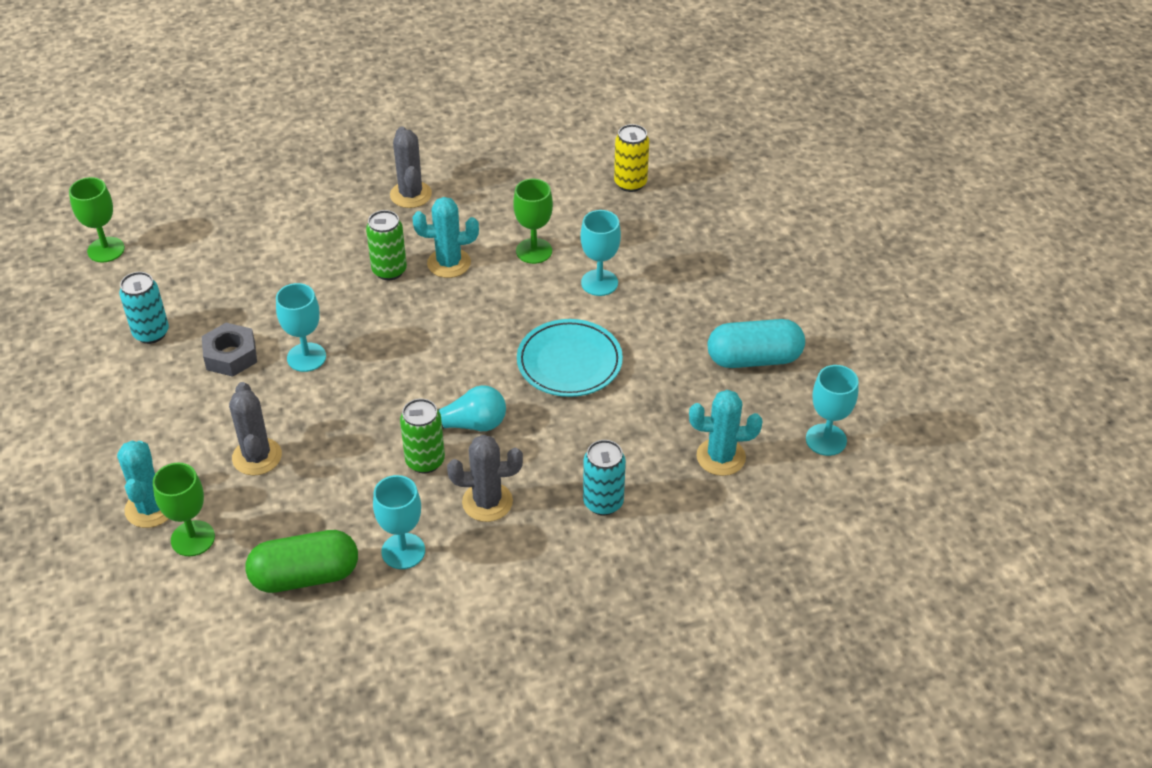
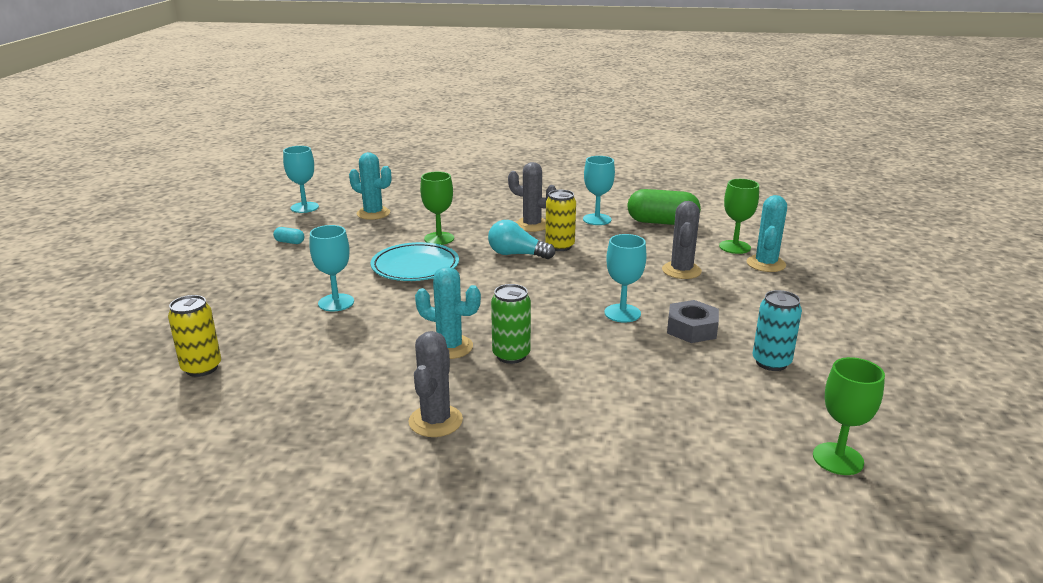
camera: 155 degrees left, 20 degrees down
green can [400,399,445,473] -> yellow can [545,190,576,251]
green goblet [513,179,553,264] -> green goblet moved to [420,172,454,245]
turquoise can [583,440,626,515] -> none
turquoise capsule [708,319,805,368] -> turquoise capsule [273,227,304,244], size x0.43

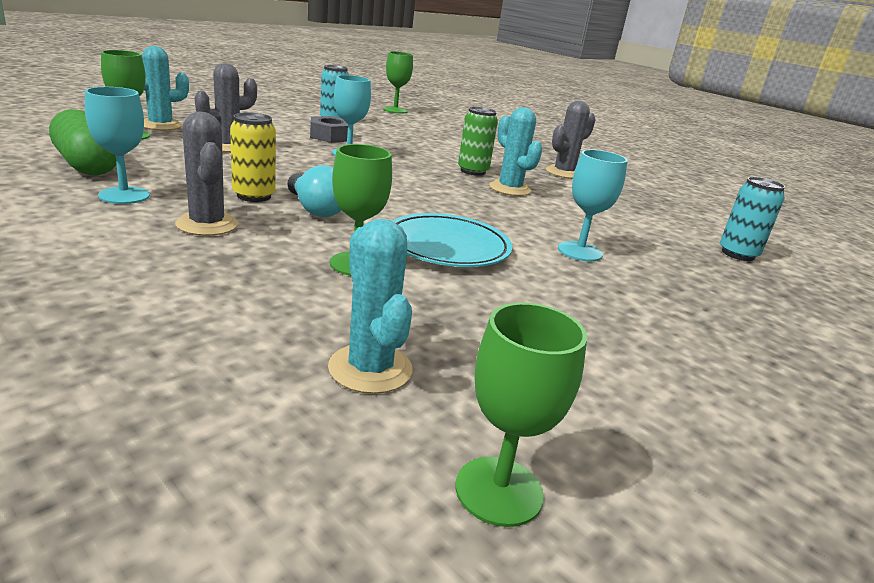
camera: 145 degrees left, 0 degrees up
yellow can [168,295,221,377] -> turquoise can [720,177,785,261]
turquoise capsule [273,227,304,244] -> none
turquoise goblet [283,146,319,213] -> green goblet [456,302,587,527]

